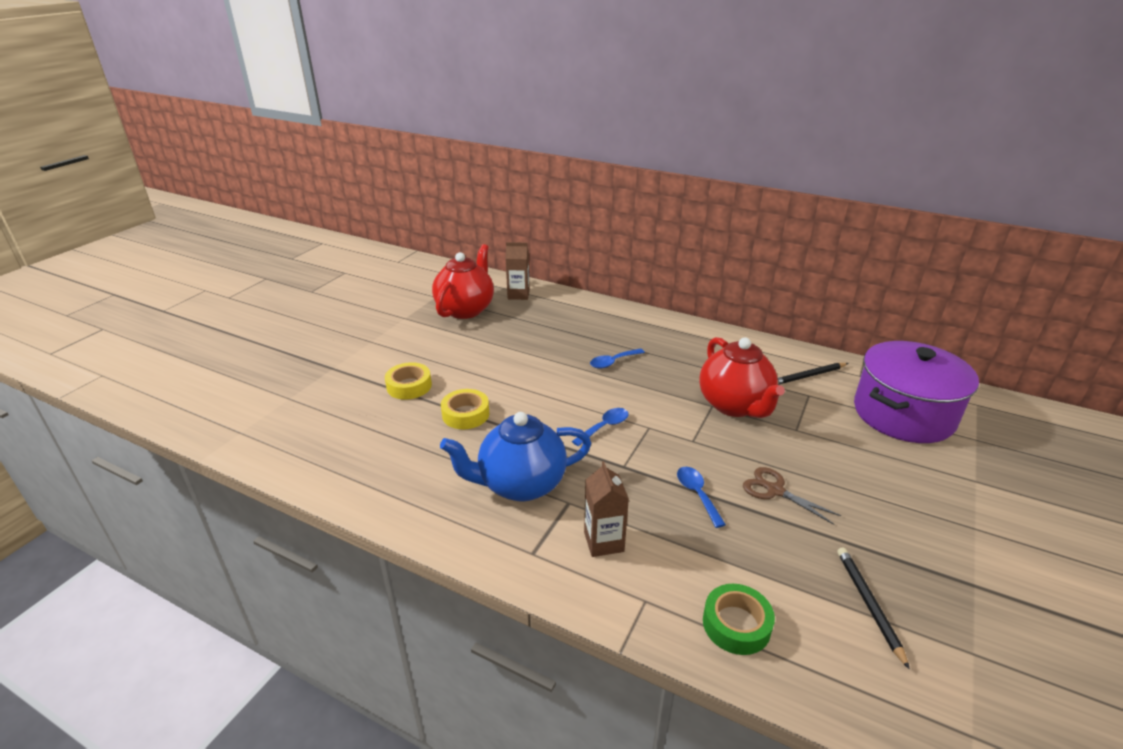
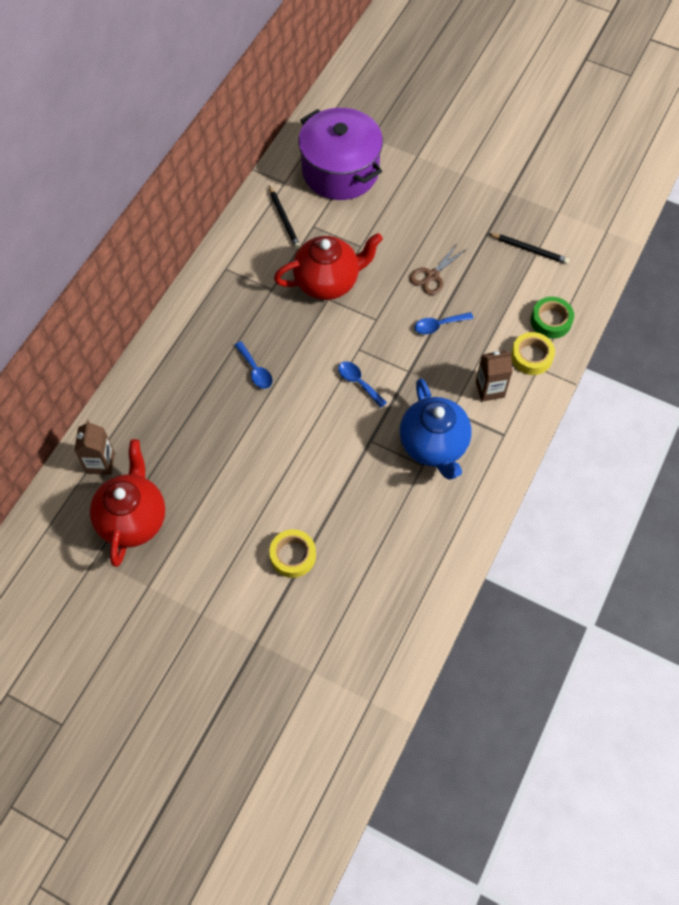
camera: 90 degrees left, 30 degrees up
red teapot [432,244,494,319] -> red teapot turned 75 degrees clockwise [90,439,165,567]
yellow tape [441,389,489,429] -> yellow tape moved to [511,332,555,375]
black pencil [837,547,910,670] -> black pencil turned 150 degrees counterclockwise [488,233,570,264]

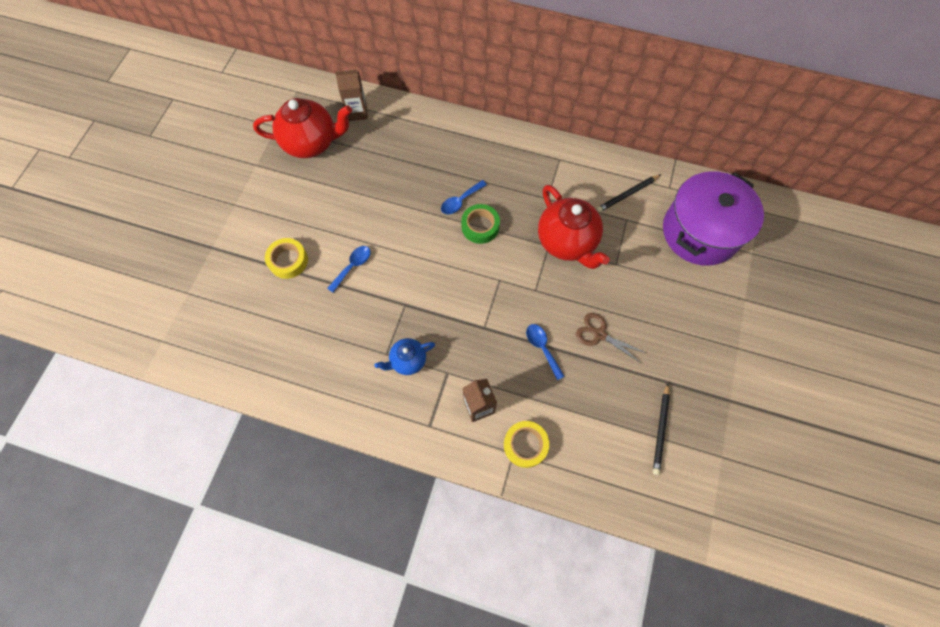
camera: 80 degrees right, 5 degrees up
blue spoon [338,361,387,408] -> blue spoon moved to [327,246,371,293]
blue teapot [400,378,472,480] -> blue teapot [375,338,435,375], size x0.54
green tape [531,297,574,339] -> green tape moved to [461,204,500,244]

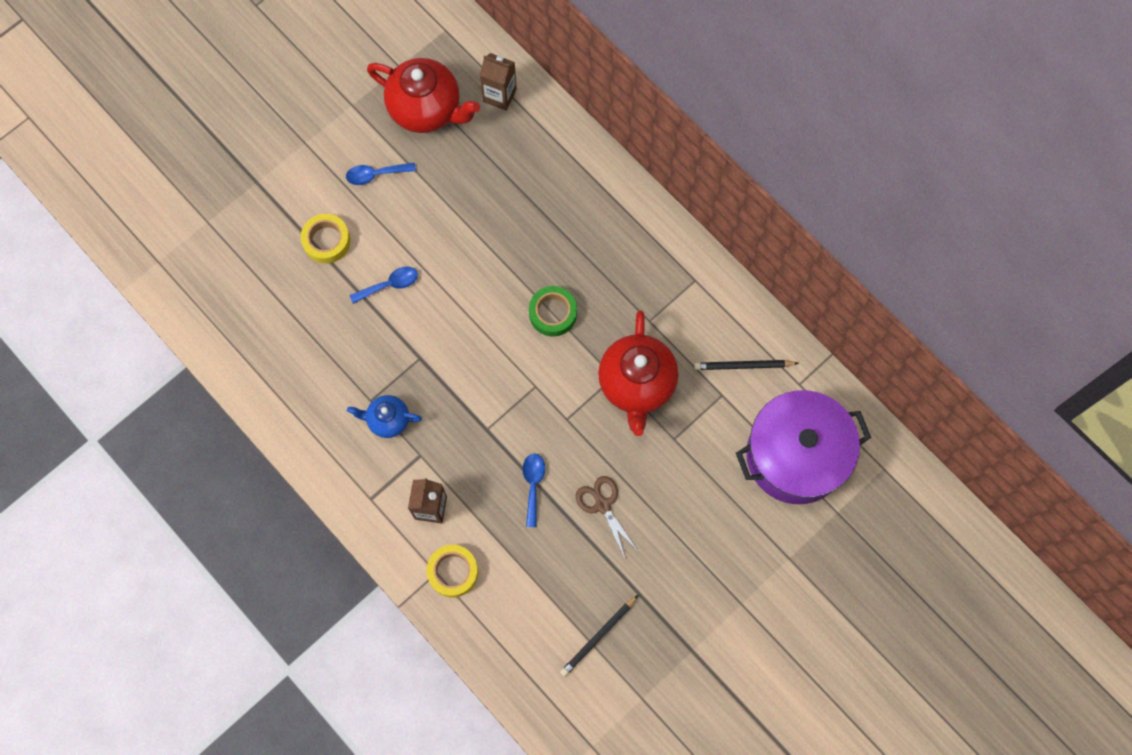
camera: 30 degrees right, 5 degrees up
blue spoon [441,180,487,214] -> blue spoon moved to [346,163,416,185]

